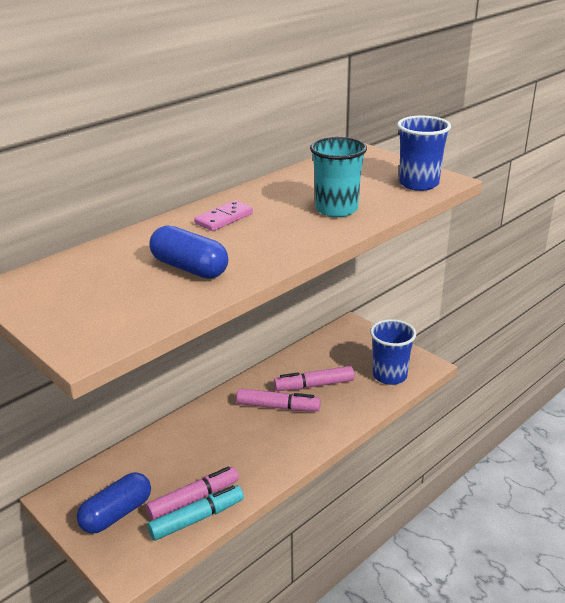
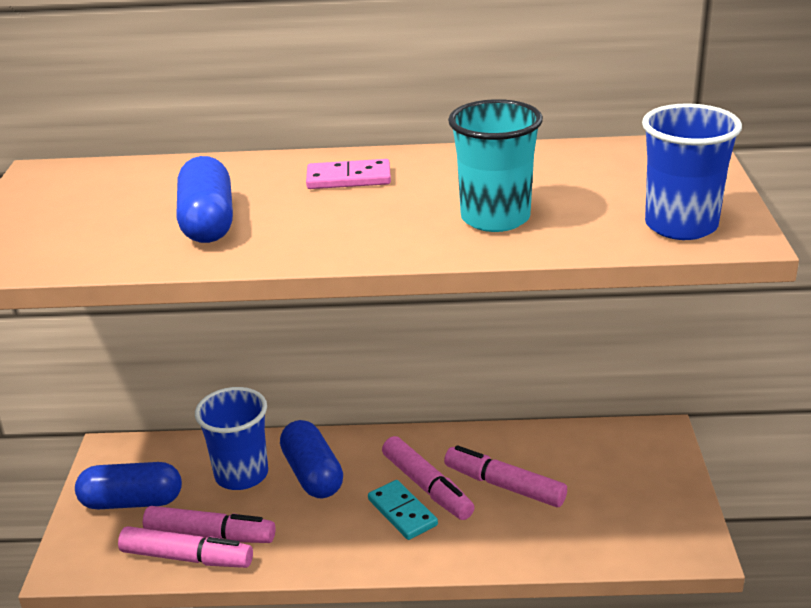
camera: 45 degrees right, 0 degrees up
turquoise marker [147,485,244,541] -> pink marker [118,526,253,568]
blue cup [370,319,416,385] -> blue cup moved to [195,387,268,490]
none -> blue capsule [280,420,343,498]
none -> turquoise domino [368,480,438,540]

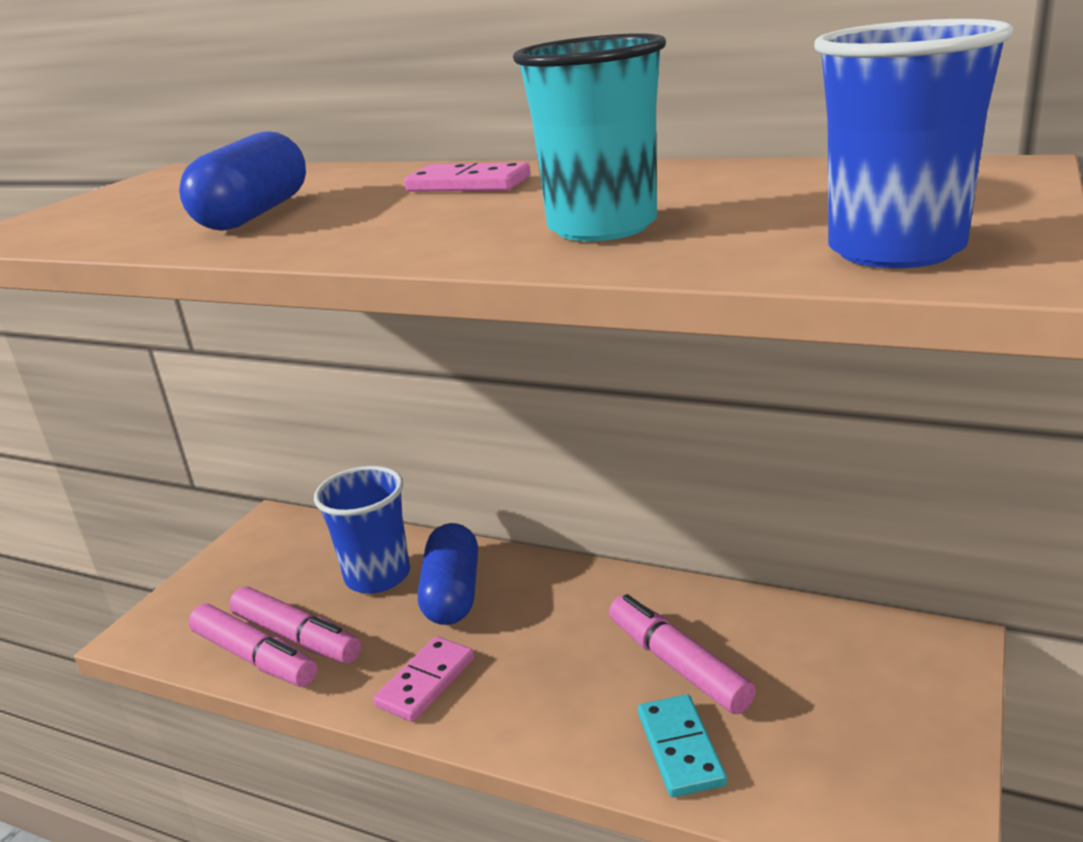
camera: 25 degrees right, 5 degrees down
blue capsule [75,462,182,509] -> none
turquoise domino [368,480,438,540] -> turquoise domino moved to [638,694,727,797]
pink marker [382,436,475,520] -> none
none -> pink domino [373,636,475,722]

